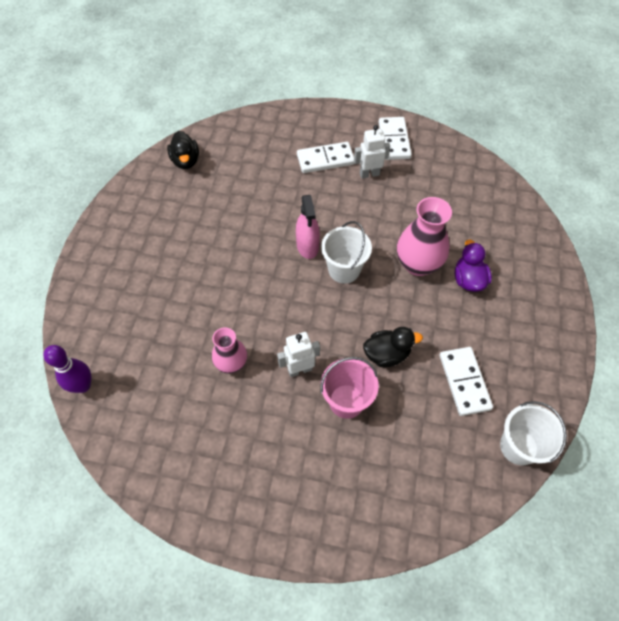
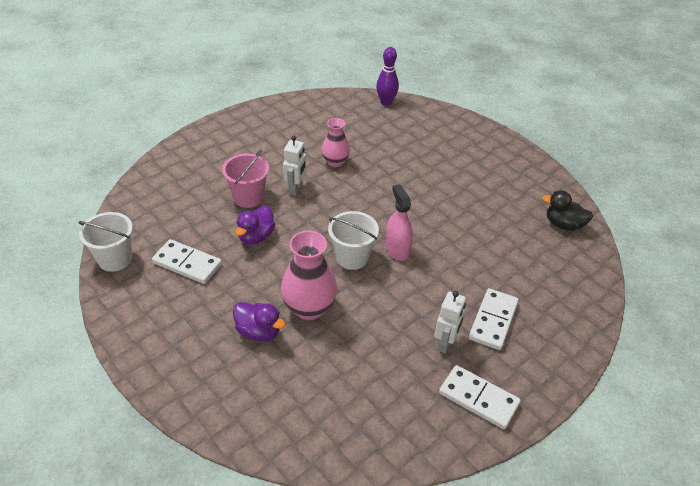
camera: 125 degrees right, 15 degrees down
pink spray bottle [296,195,320,259] -> pink spray bottle turned 45 degrees clockwise [386,184,413,261]
black duck [363,327,423,367] -> purple duck [235,206,275,245]

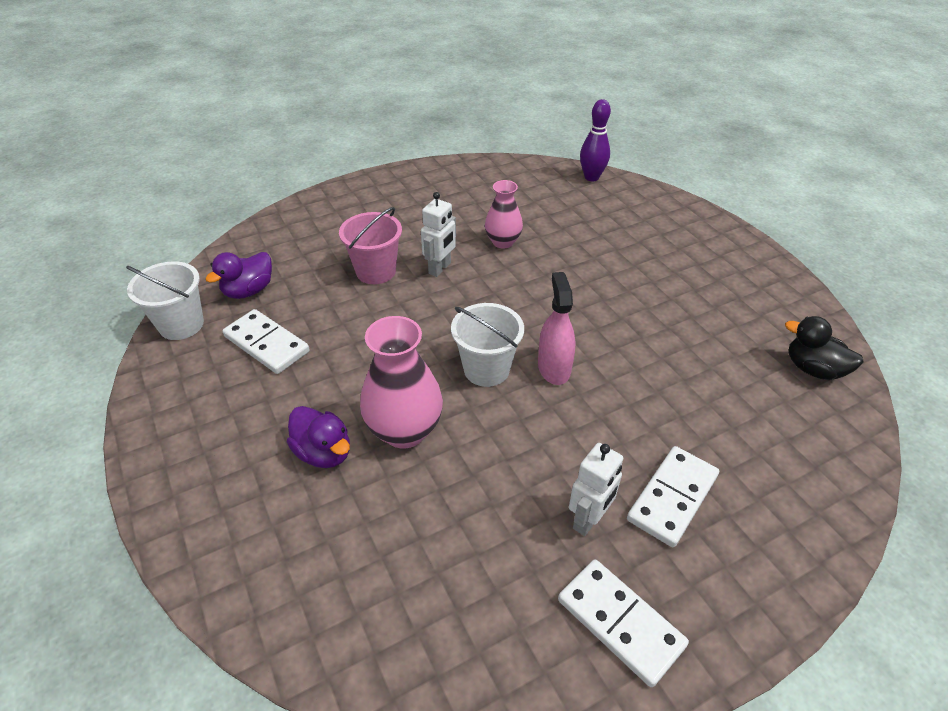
camera: 15 degrees right, 0 degrees up
purple duck [235,206,275,245] -> purple duck moved to [205,252,272,299]

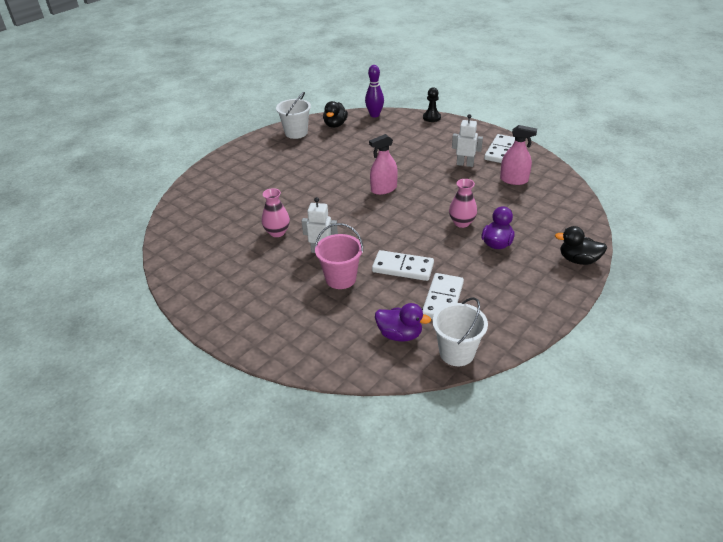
camera: 110 degrees left, 5 degrees down
pink vase [360,316,443,449] -> pink vase [449,179,477,228], size x0.63
white bucket [451,303,524,387] -> white bucket moved to [276,92,311,139]
purple bowling pin [580,99,611,181] -> purple bowling pin moved to [365,65,384,117]
white domino [627,446,719,547] -> white domino moved to [372,250,434,281]
none -> black pawn [423,87,441,122]
none -> pink spray bottle [500,125,537,185]
none -> black duck [555,226,607,265]

